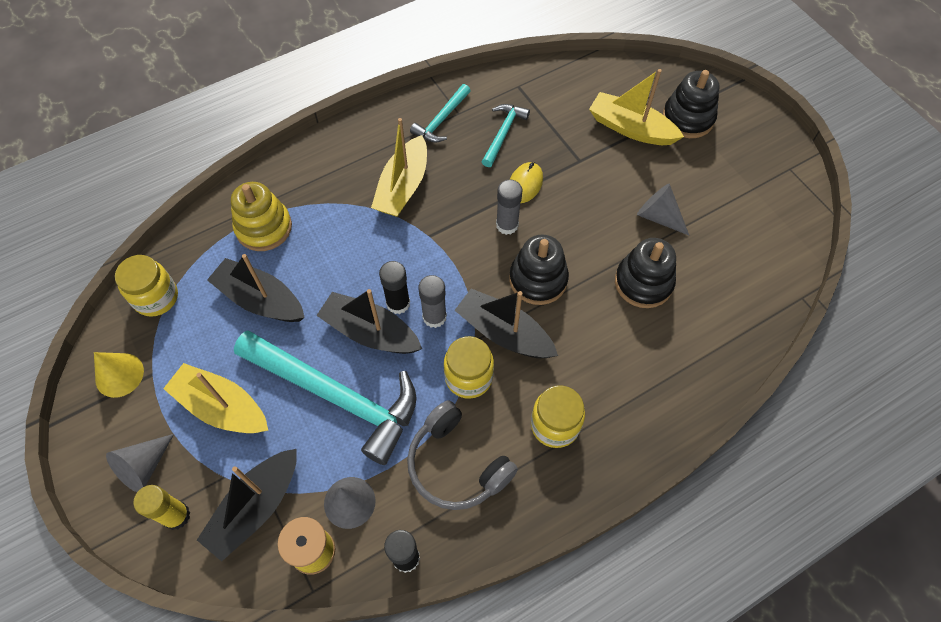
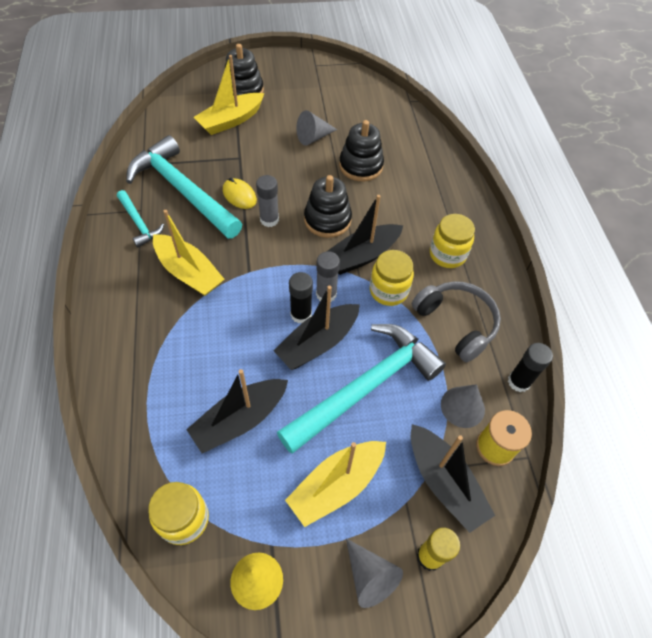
camera: 70 degrees left, 5 degrees down
yellow stacking toy [231,182,292,251] -> none
grey headphones [407,400,518,510] -> grey headphones turned 105 degrees counterclockwise [412,281,501,362]
turquoise hammer [482,104,530,167] -> turquoise hammer [126,135,242,239], size x2.07

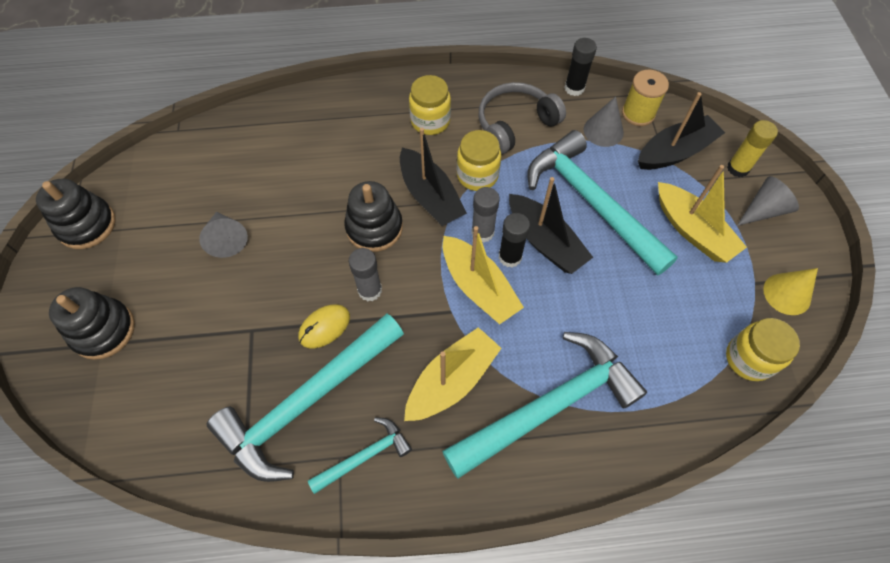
camera: 85 degrees left, 5 degrees up
black boat [186,369,288,453] -> none
yellow boat [194,55,264,135] -> yellow boat moved to [443,226,524,324]
black stacking toy [339,120,384,181] -> black stacking toy moved to [36,179,115,249]
none -> turquoise hammer [442,332,647,479]

